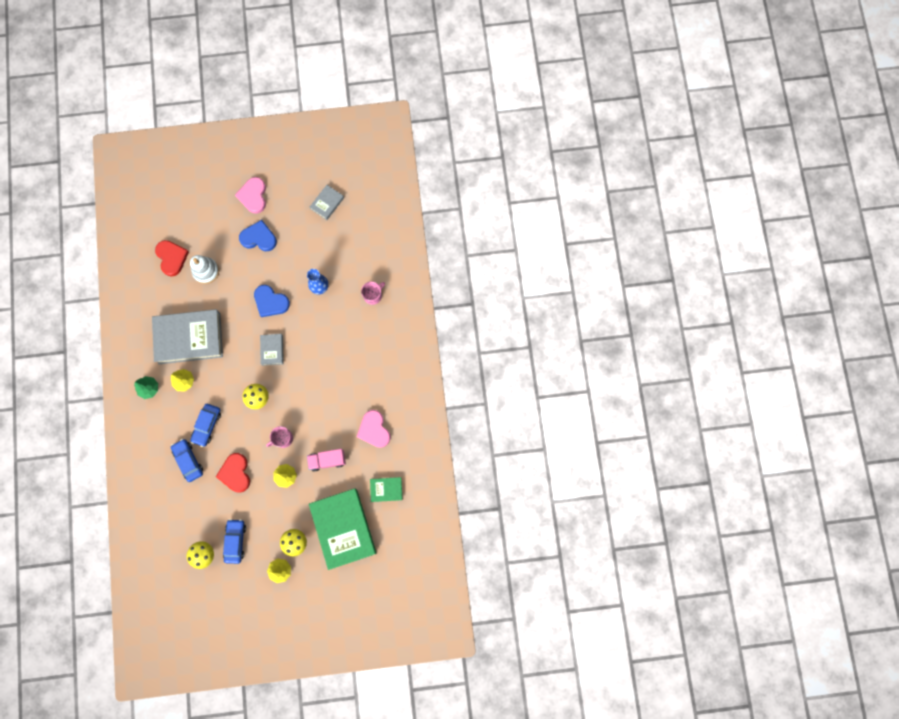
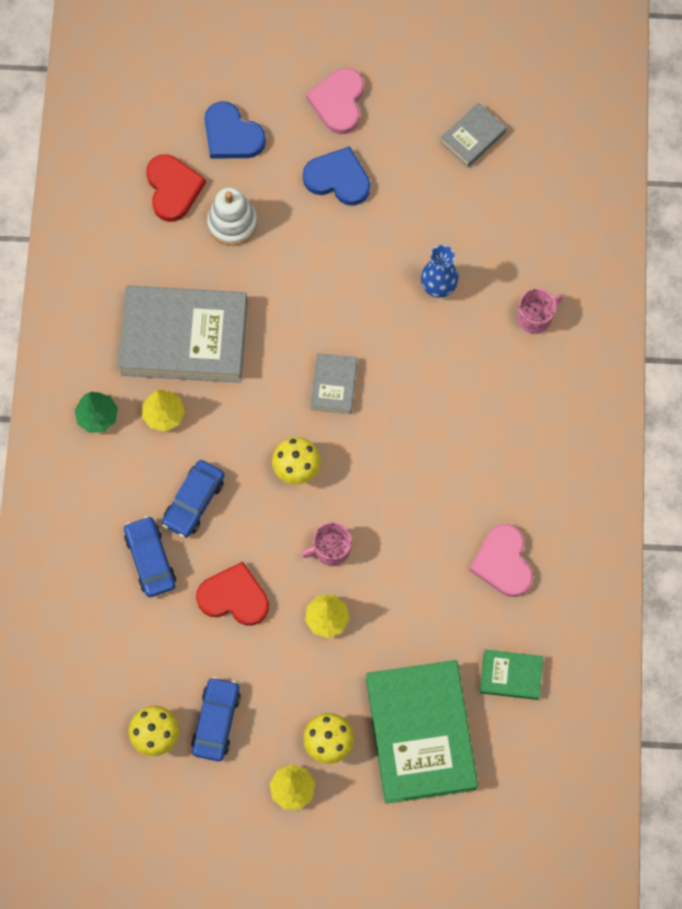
camera: 10 degrees right, 5 degrees down
red heart [216,453,250,492] -> red heart turned 105 degrees clockwise [196,562,269,626]
blue heart [254,285,290,317] -> blue heart moved to [204,101,266,159]
pink truck [307,449,346,472] -> none

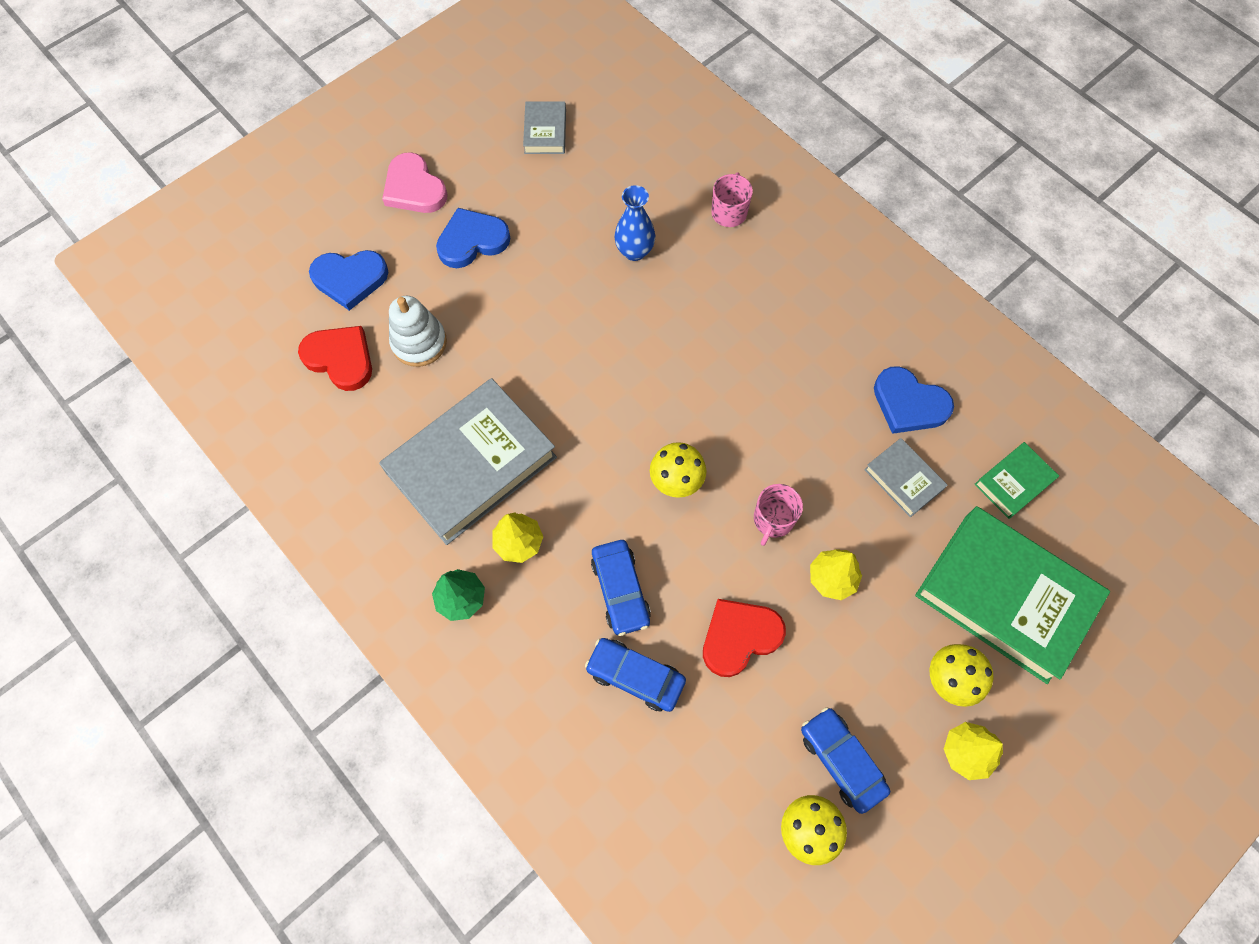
camera: 45 degrees left, 5 degrees down
grey book [311,353,358,414] -> grey book moved to [864,438,948,517]
pink heart [469,524,533,597] -> blue heart [874,366,954,434]

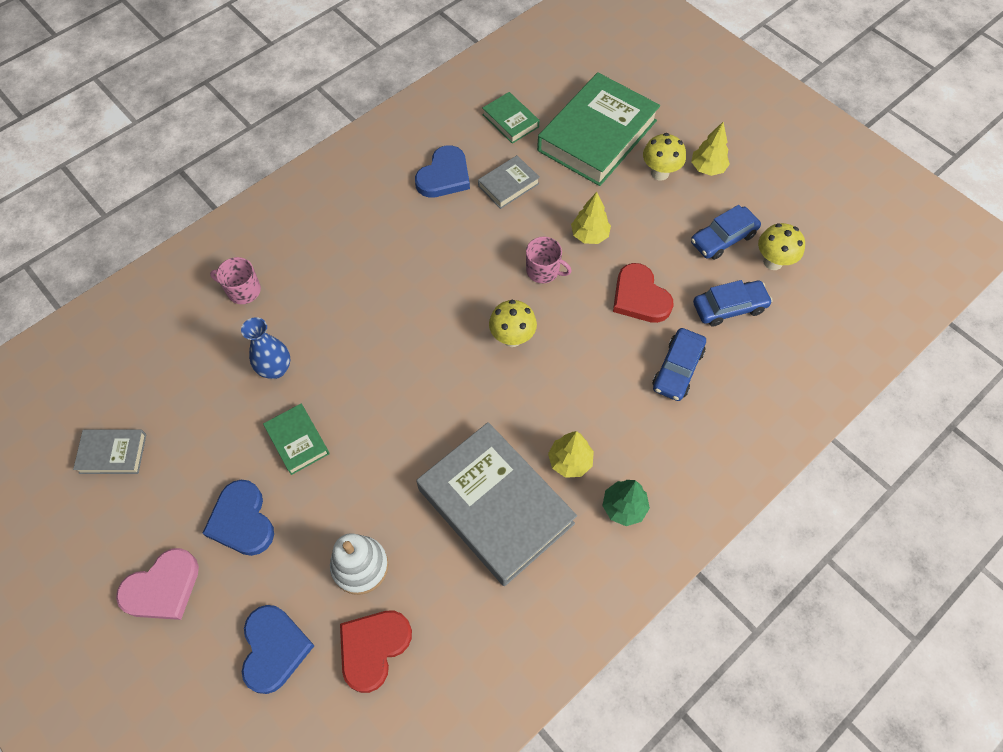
camera: 90 degrees left, 5 degrees down
blue car [591,540,651,636] -> blue car moved to [693,280,773,326]
none -> green book [263,404,330,475]

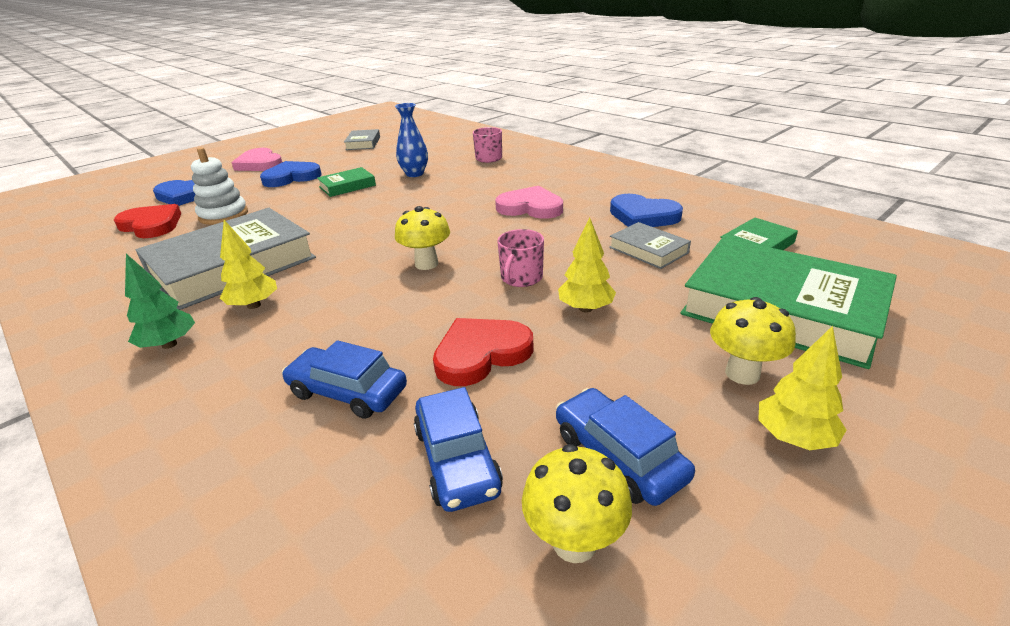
camera: 90 degrees right, 30 degrees down
none -> pink heart [495,186,563,219]

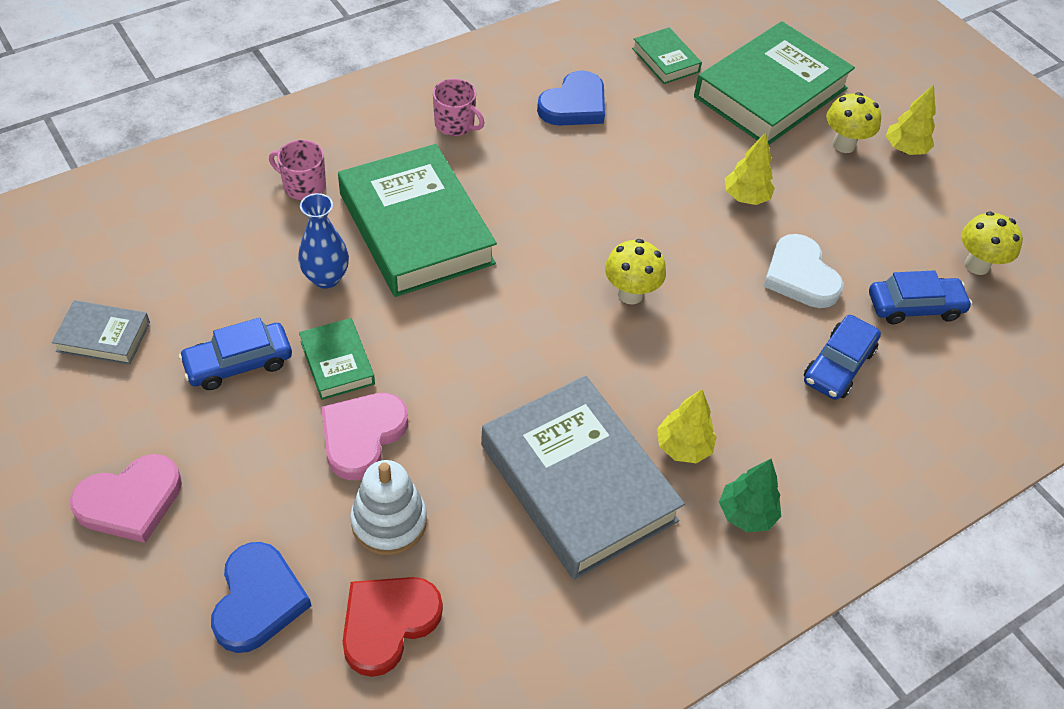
camera: 85 degrees left, 20 degrees up
blue heart [260,161,321,187] -> none
red heart [433,318,534,386] -> white heart [763,234,843,308]
pink heart [495,186,563,219] -> pink heart moved to [322,393,408,480]
pink mug [497,229,544,287] -> pink mug moved to [433,79,484,136]
blue car [556,388,695,506] -> blue car moved to [179,318,292,390]
grey book [609,222,691,269] -> none
none -> green book [338,144,497,297]

